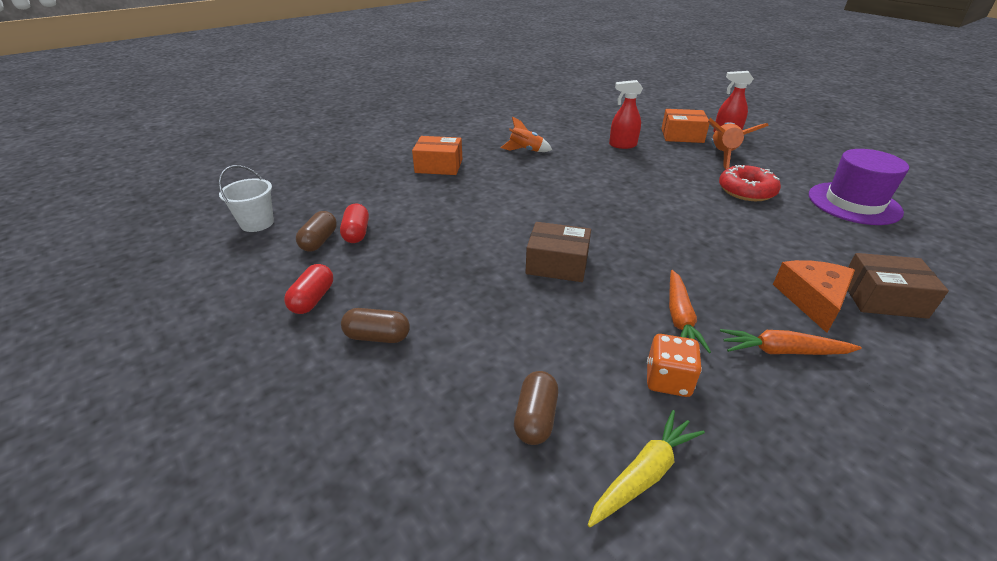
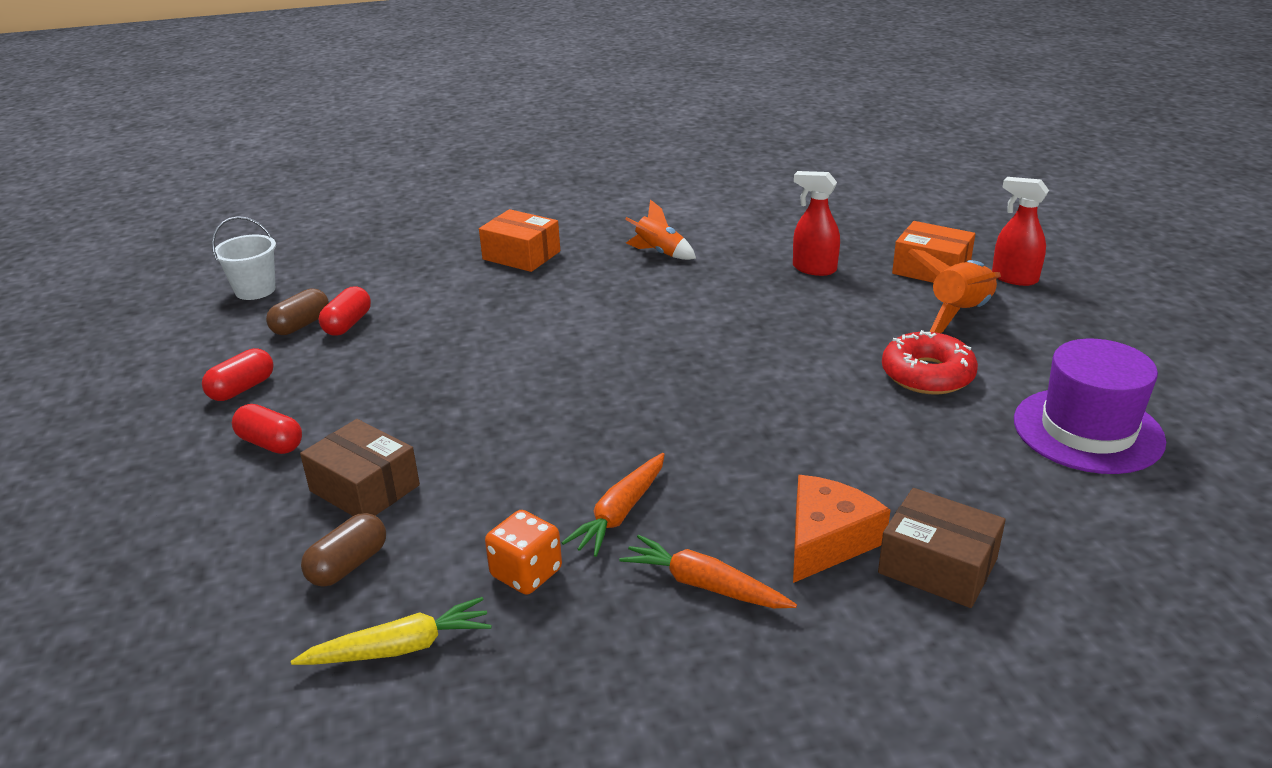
camera: 25 degrees right, 5 degrees down
brown capsule [341,308,410,343] -> red capsule [232,404,302,454]
brown box [526,222,591,282] -> brown box moved to [300,419,420,516]

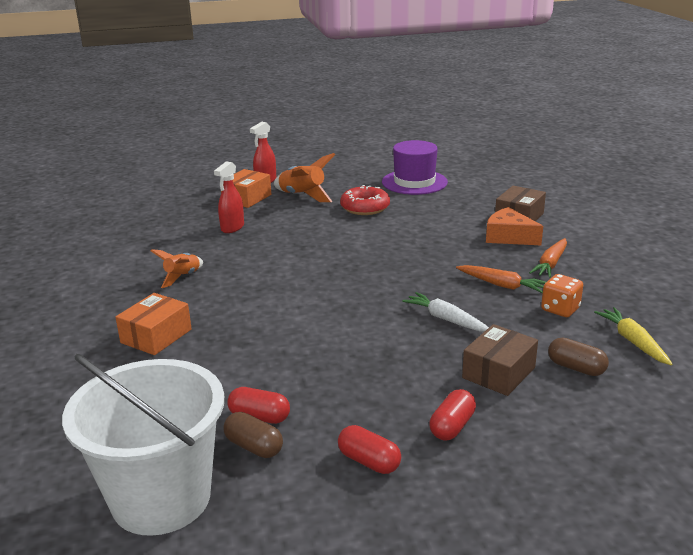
camera: 90 degrees left, 5 degrees down
white bucket [212,216,276,300] -> white bucket [62,354,224,536], size x2.15
none -> white carrot [402,292,489,332]

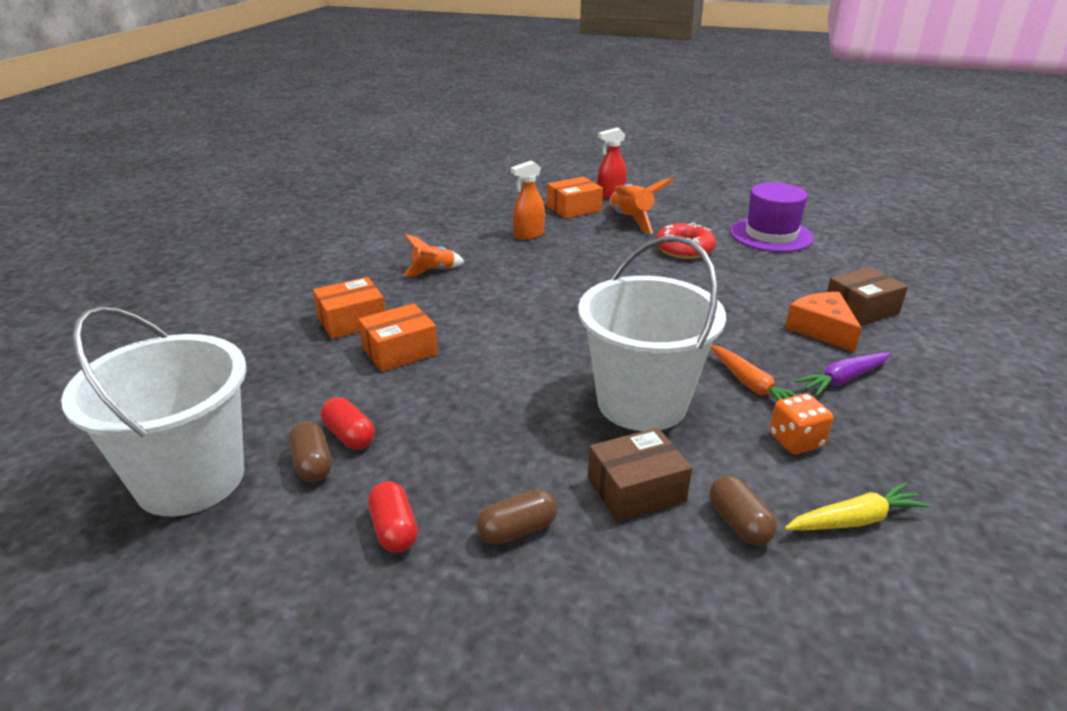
camera: 30 degrees right, 5 degrees up
red spray bottle [214,161,244,233] -> orange spray bottle [511,161,545,240]
white carrot [402,292,489,332] -> white bucket [578,236,726,431]
red capsule [429,389,476,441] -> brown capsule [477,489,557,545]
orange carrot [529,238,567,278] -> purple carrot [795,352,890,396]
yellow carrot [594,307,672,365] -> yellow carrot turned 60 degrees clockwise [785,482,930,531]
none -> orange box [358,303,438,372]

